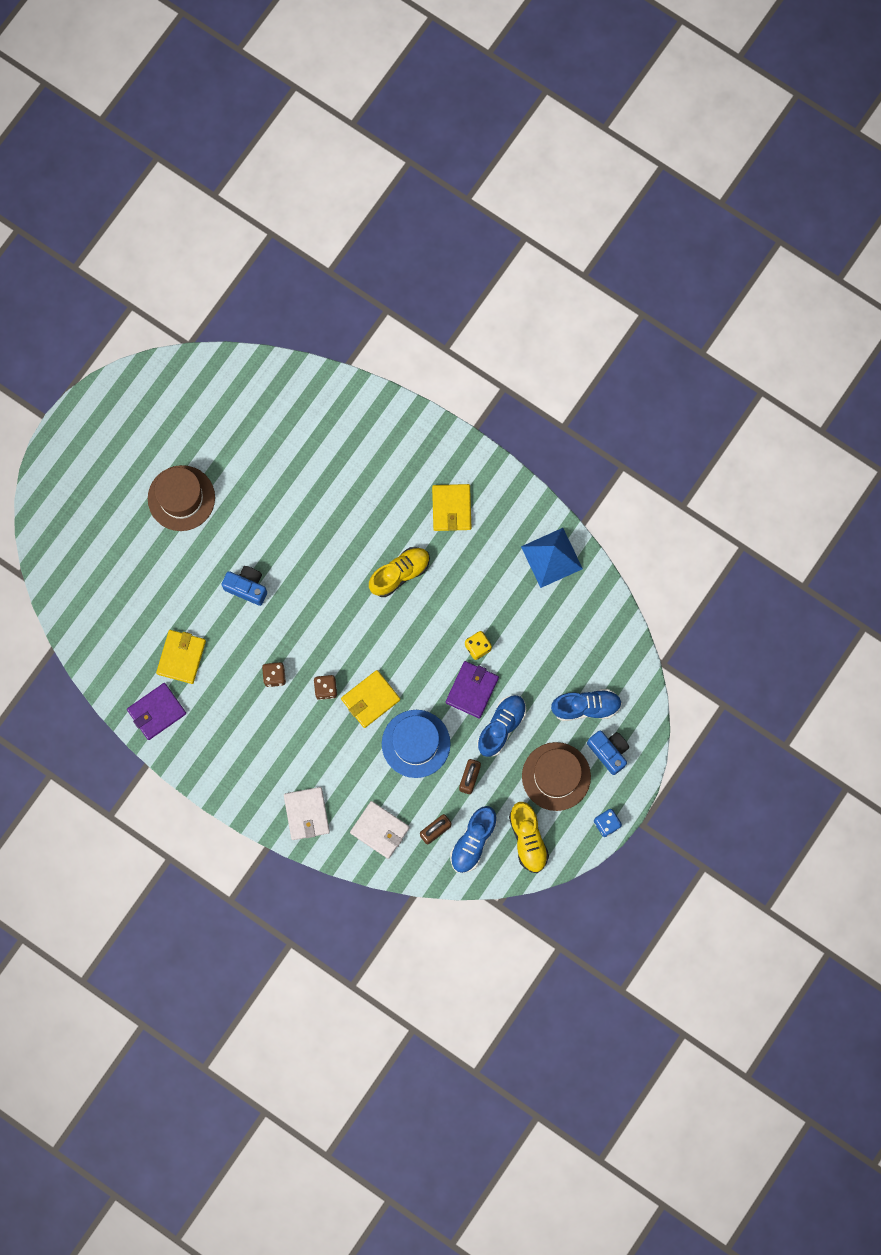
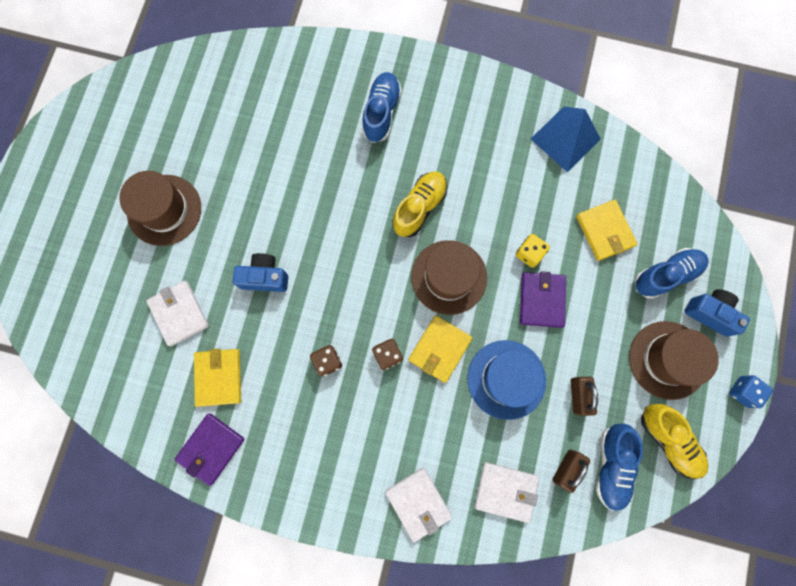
camera: 20 degrees left, 0 degrees up
yellow wallet [432,484,471,531] -> yellow wallet moved to [576,200,638,261]
blue shoe [477,695,526,757] -> blue shoe moved to [362,72,402,143]
none -> white wallet [146,281,209,347]
none -> brown hat [411,240,487,315]

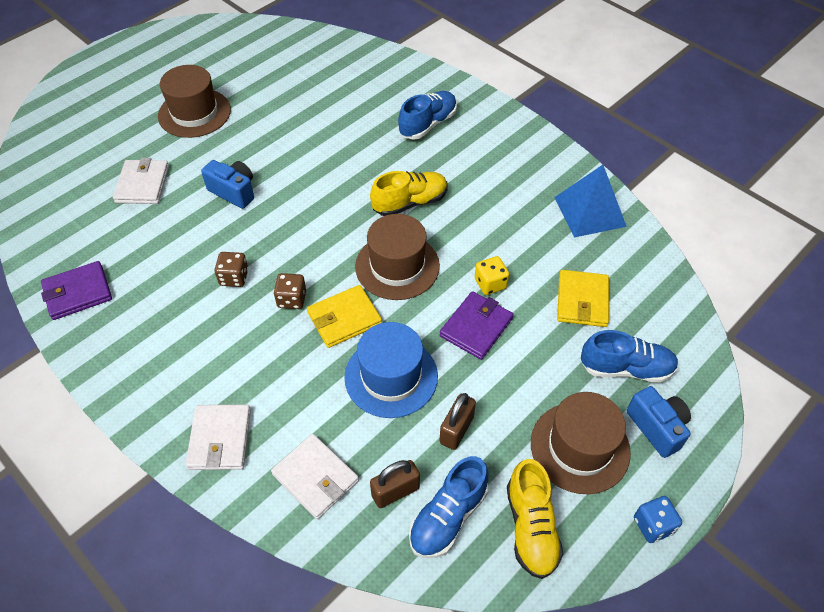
camera: 30 degrees right, 25 degrees down
yellow wallet [194,349,241,407] -> none

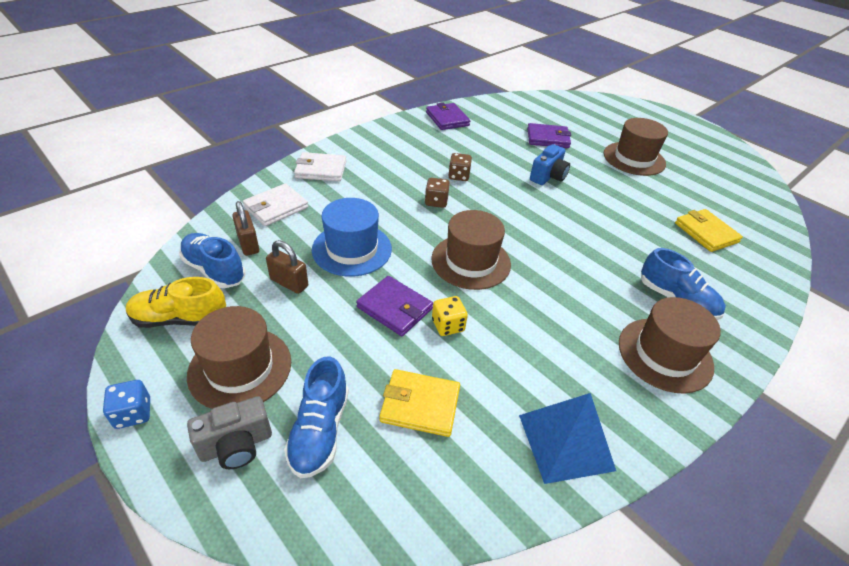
camera: 90 degrees right, 10 degrees down
white wallet [113,158,169,204] -> purple wallet [527,123,571,148]
yellow wallet [307,285,382,348] -> yellow wallet moved to [675,209,743,252]
yellow shoe [370,171,448,216] -> none
blue camera [627,386,691,458] -> grey camera [187,396,272,469]
none -> brown hat [619,297,721,394]

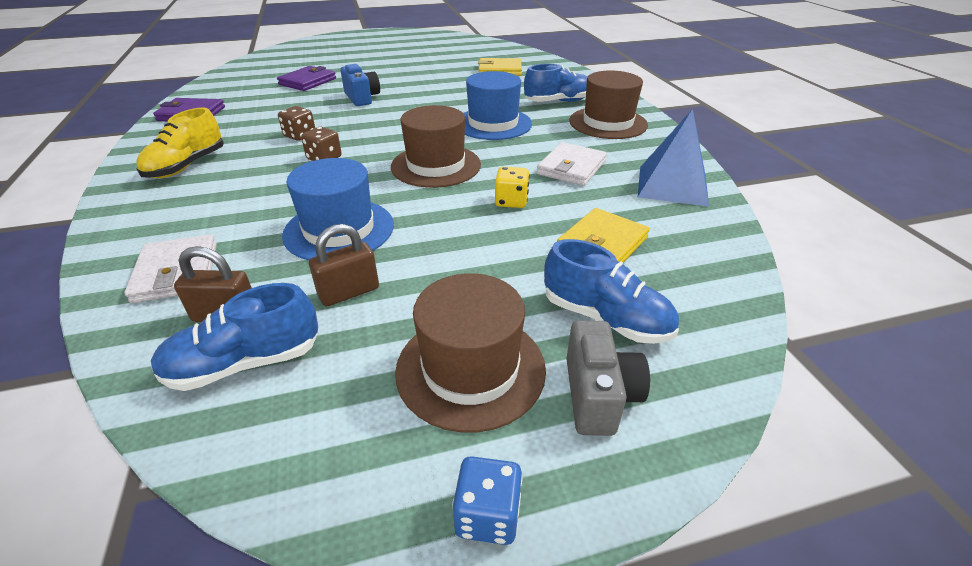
camera: 60 degrees left, 5 degrees down
yellow shoe [126,277,226,328] -> yellow shoe moved to [136,108,224,178]
white wallet [294,152,346,181] -> white wallet moved to [537,142,607,186]
purple wallet [356,276,433,336] -> none
brown hat [604,118,668,176] -> none
none -> blue hat [463,71,532,140]

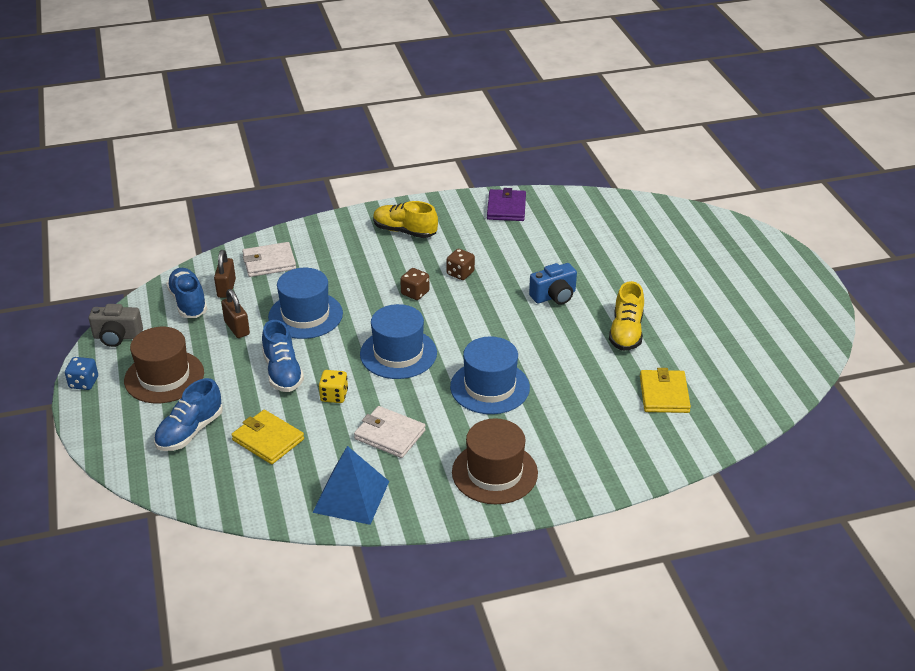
camera: 90 degrees right, 0 degrees up
purple wallet [277,66,336,91] -> none
brown hat [391,105,481,188] -> blue hat [360,304,437,379]
blue shoe [524,64,587,102] -> blue shoe moved to [262,320,304,392]
grey camera [566,320,650,436] -> grey camera moved to [89,304,143,347]
none -> yellow shoe [609,281,644,351]

